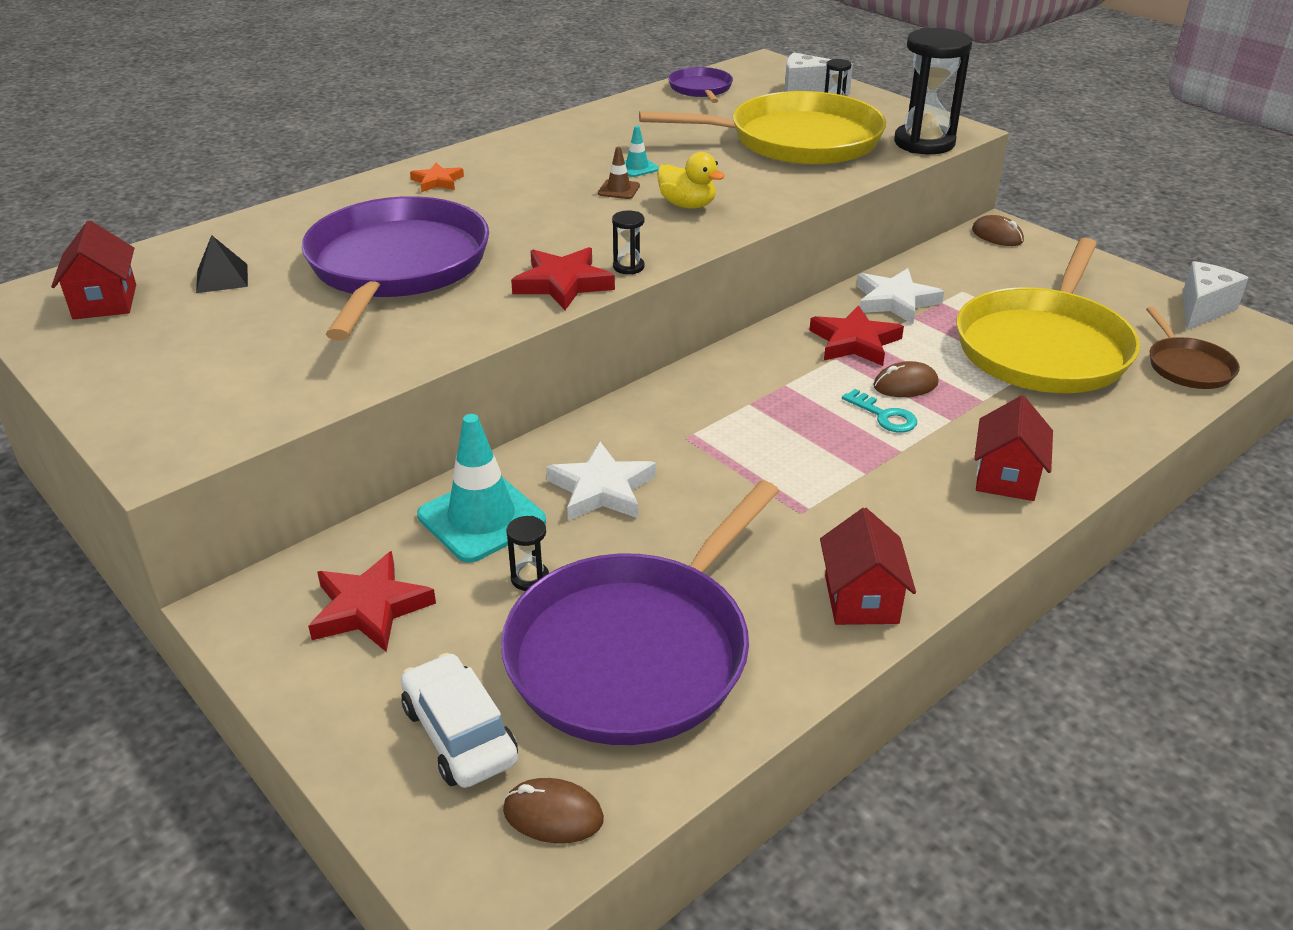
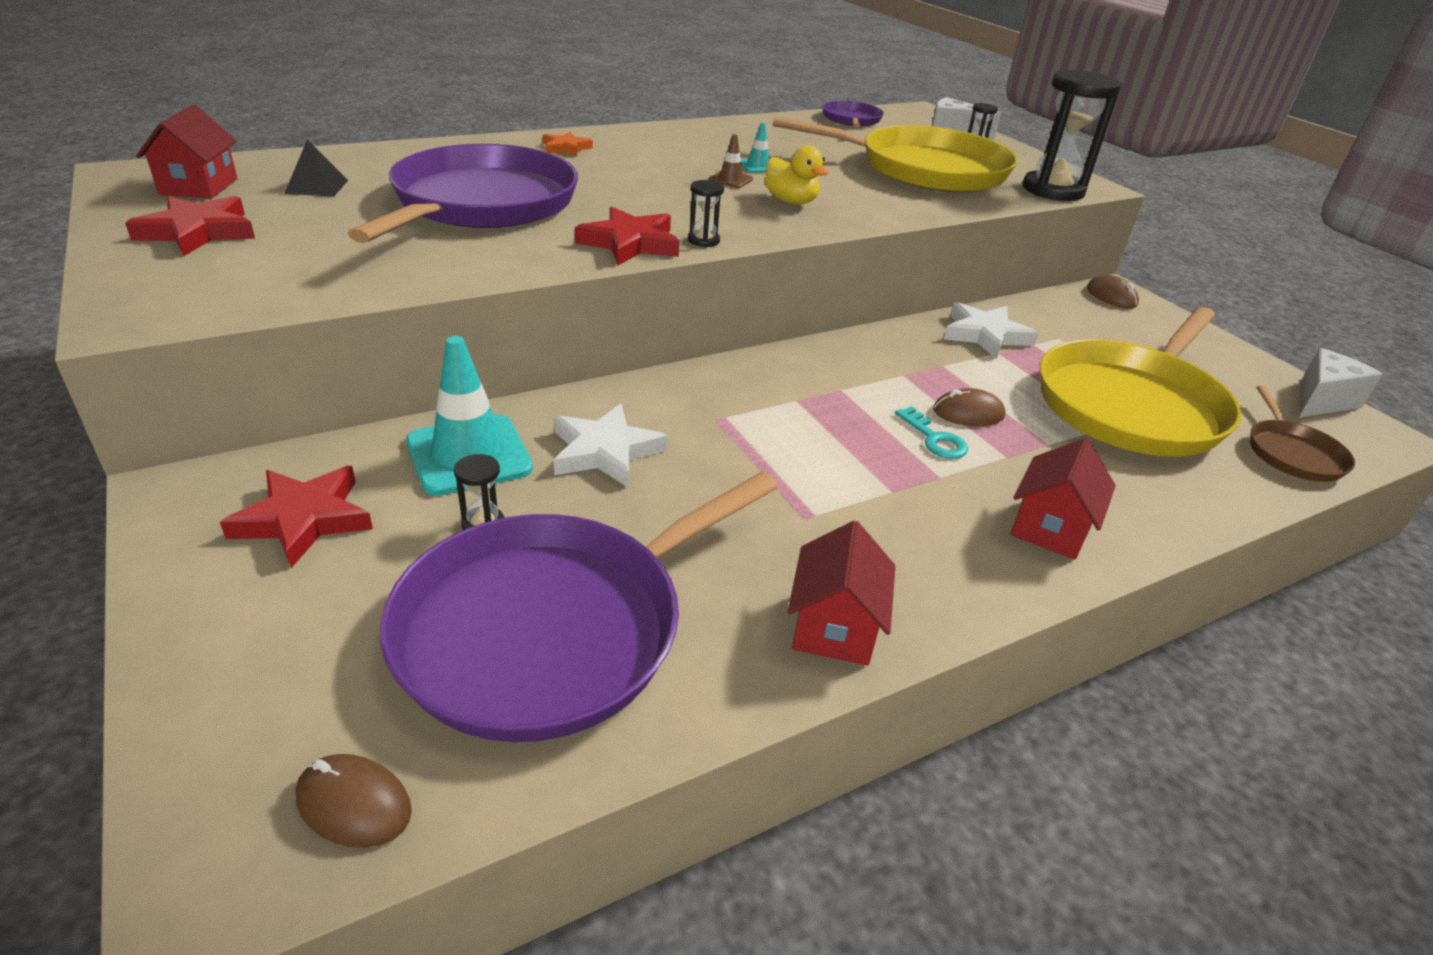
camera: 10 degrees right, 0 degrees up
white car [401,653,518,788] -> none
red star [809,305,904,366] -> red star moved to [125,196,255,256]

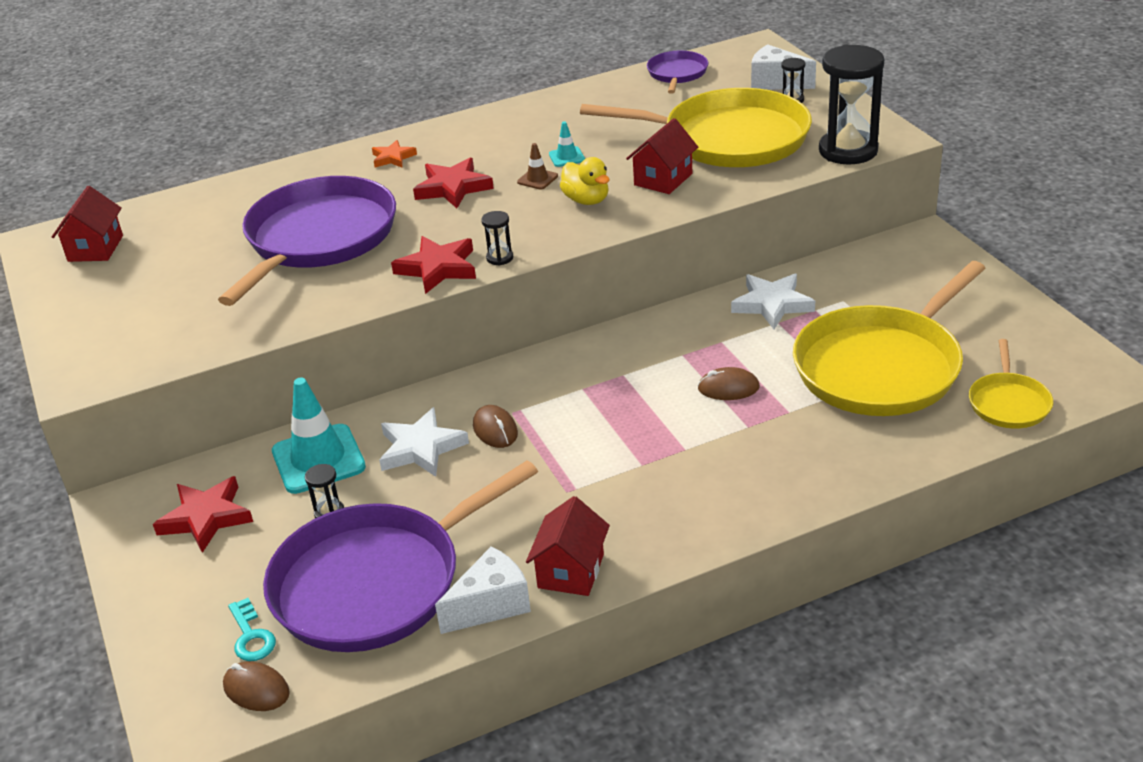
camera: 10 degrees right, 0 degrees up
red star [125,196,255,256] -> red star moved to [413,158,494,208]
black pyramid [284,140,348,197] -> none
turquoise key [895,406,968,459] -> turquoise key moved to [228,598,276,661]
red house [1011,438,1116,560] -> red house moved to [626,118,698,194]
brown mouse [1087,275,1139,309] -> brown mouse moved to [473,405,518,448]
brown pan [1250,385,1355,482] -> yellow pan [969,339,1053,429]
white cheese [1299,348,1383,418] -> white cheese moved to [435,546,531,634]

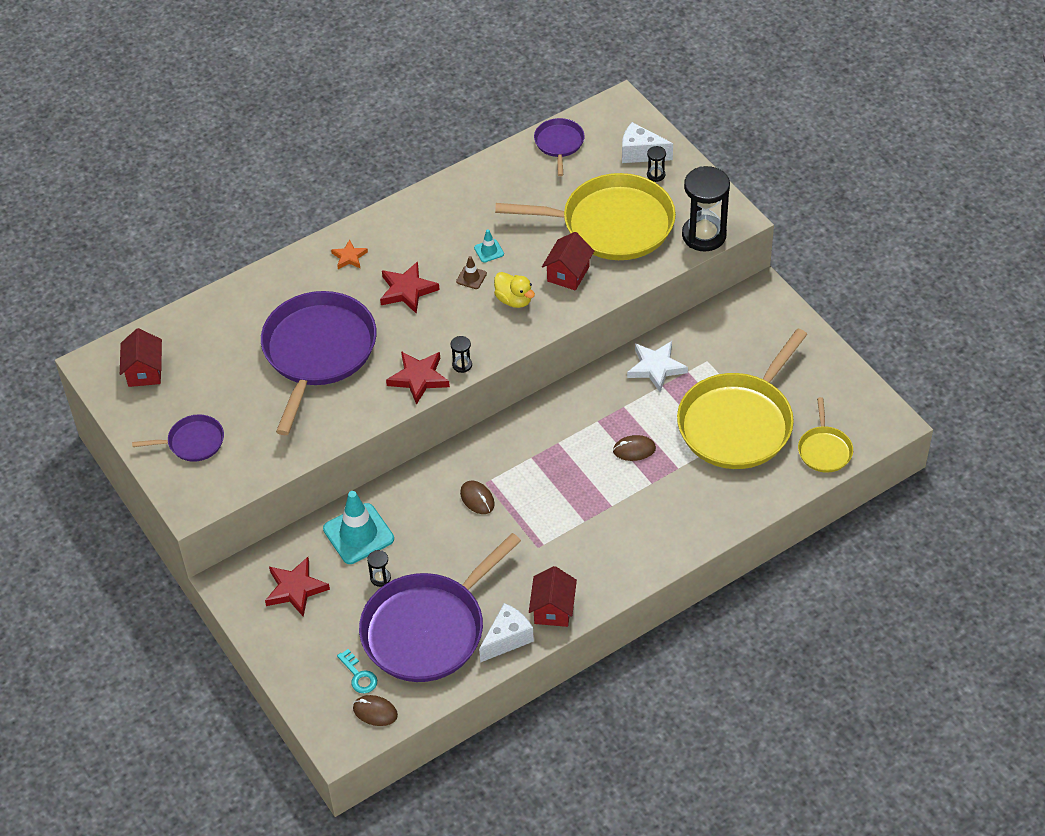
camera: 10 degrees left, 15 degrees up
white star [379,407,469,477] -> none
none -> purple pan [132,414,224,462]

